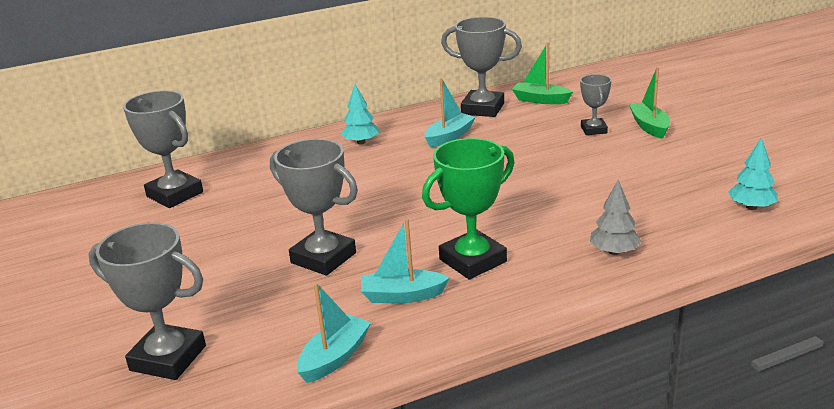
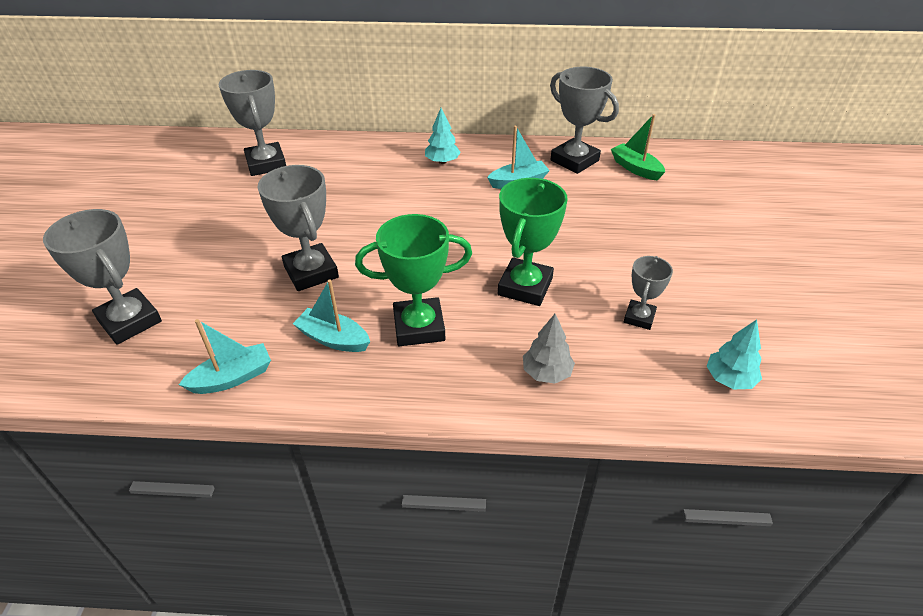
camera: 25 degrees right, 15 degrees up
grey trophy [580,74,611,135] -> grey trophy moved to [624,256,673,330]
green boat [629,67,670,139] -> none
none -> green trophy [498,178,568,306]

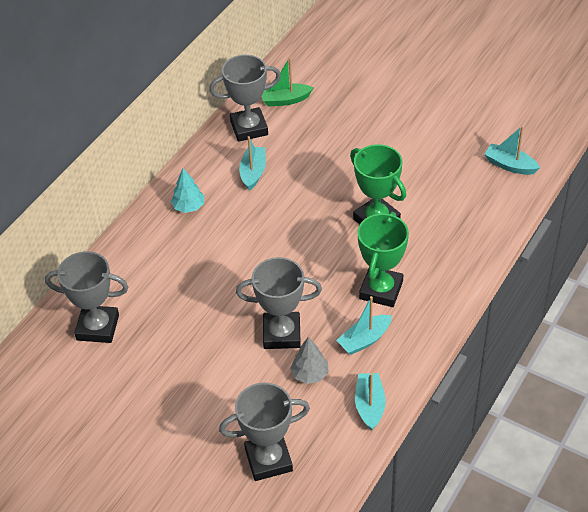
camera: 60 degrees left, 5 degrees up
grey tree [523,314,575,384] -> grey tree moved to [290,337,329,384]
grey trophy [624,256,673,330] -> none
turquoise tree [707,319,762,389] -> turquoise boat [485,126,540,175]

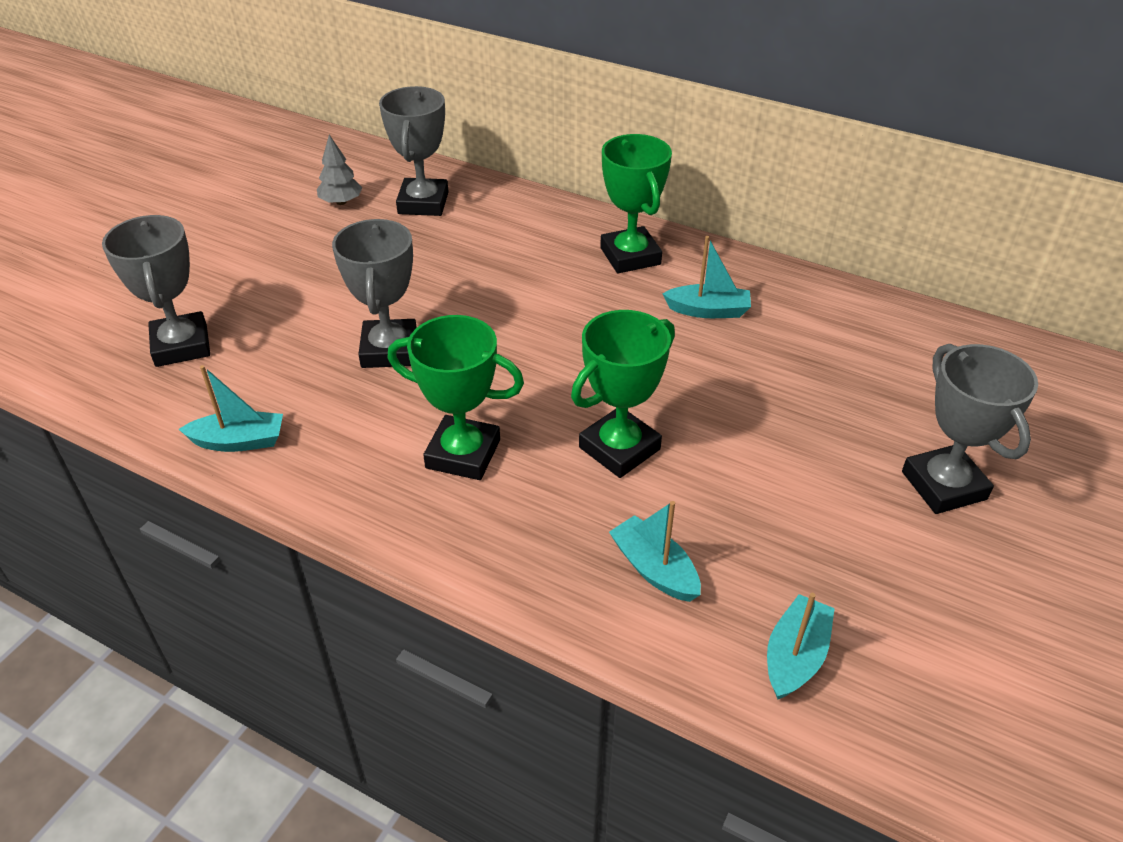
camera: 85 degrees right, 5 degrees down
turquoise tree [171,168,204,213] -> green trophy [600,134,672,273]
grey trophy [209,55,281,142] -> grey trophy moved to [902,344,1038,514]
green boat [262,58,313,107] -> none
grey tree [290,337,329,384] -> grey tree moved to [317,135,363,205]
turquoise boat [336,296,392,355] -> turquoise boat moved to [609,501,701,602]

